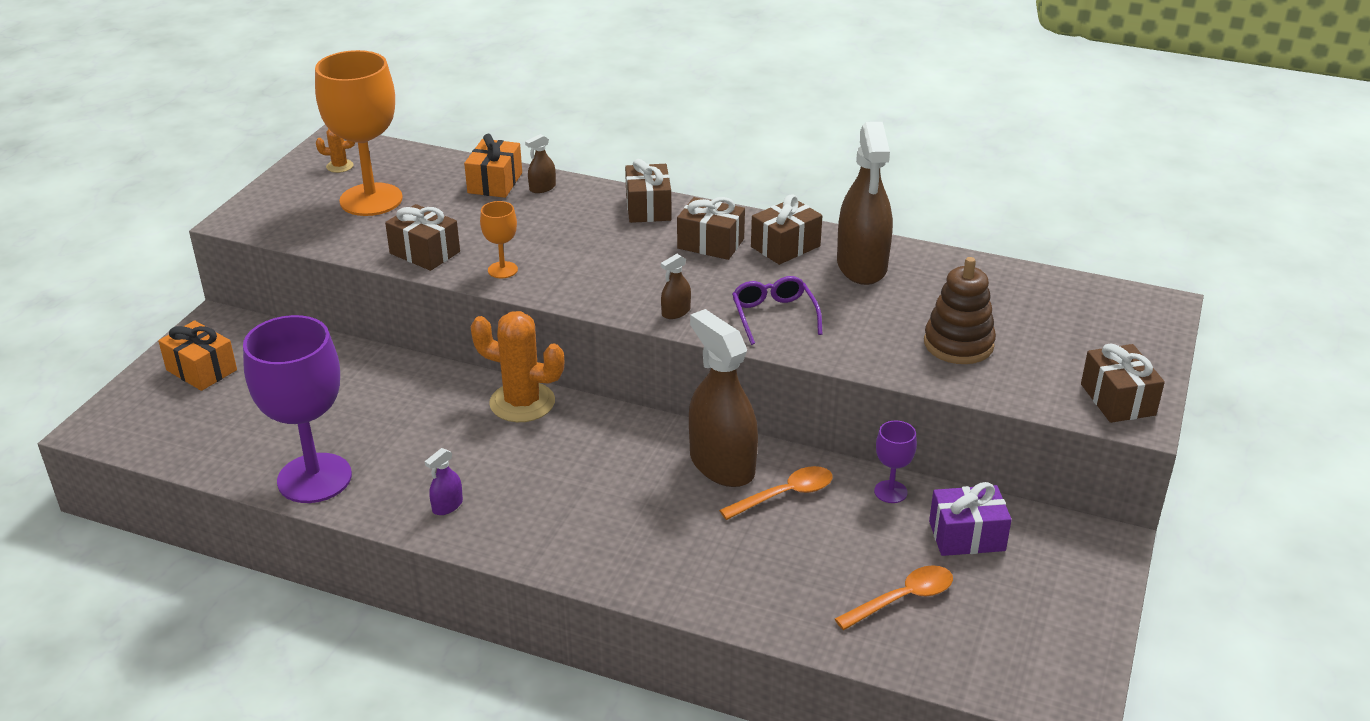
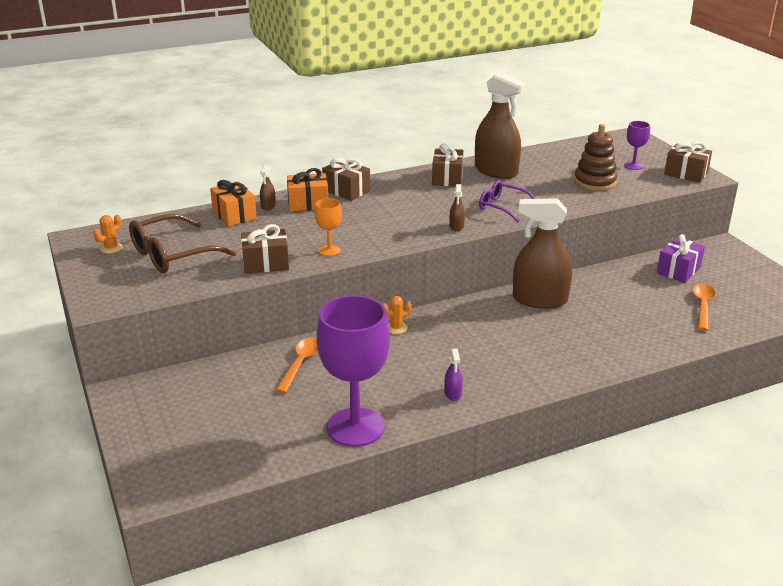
camera: 45 degrees left, 5 degrees down
orange gift [158,320,237,391] -> orange gift moved to [287,168,328,211]
orange goblet [315,50,403,216] -> brown glasses [129,214,237,273]
orange cactus [471,311,564,422] -> orange cactus [383,296,412,334], size x0.47
brown gift [677,197,745,260] -> none
orange spoon [719,466,833,520] -> orange spoon moved to [276,337,318,393]
purple goblet [874,420,917,503] -> purple goblet moved to [624,121,650,170]

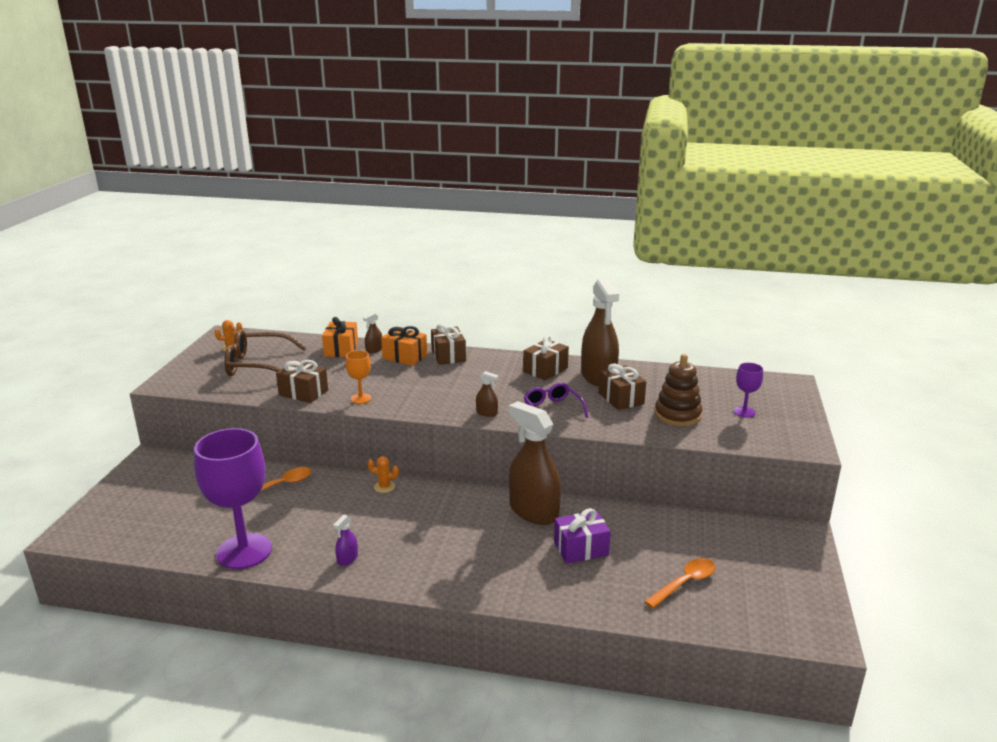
camera: 35 degrees right, 5 degrees down
brown spray bottle [450,184,465,231] -> brown spray bottle turned 105 degrees counterclockwise [476,371,499,417]
purple gift [657,234,705,283] -> purple gift moved to [554,508,611,564]
brown gift [664,142,712,183] -> brown gift moved to [598,364,646,410]

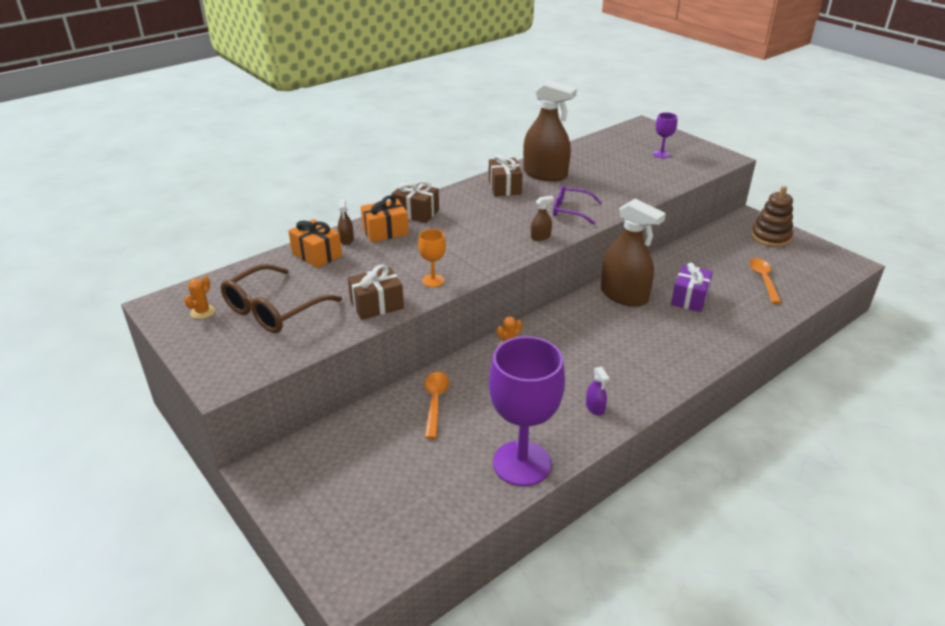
camera: 50 degrees left, 10 degrees up
brown spray bottle [509,401,561,525] -> brown spray bottle turned 135 degrees counterclockwise [601,199,666,307]
brown gift [598,364,646,410] -> none
brown stacking toy [655,354,702,426] -> brown stacking toy moved to [751,186,793,247]

